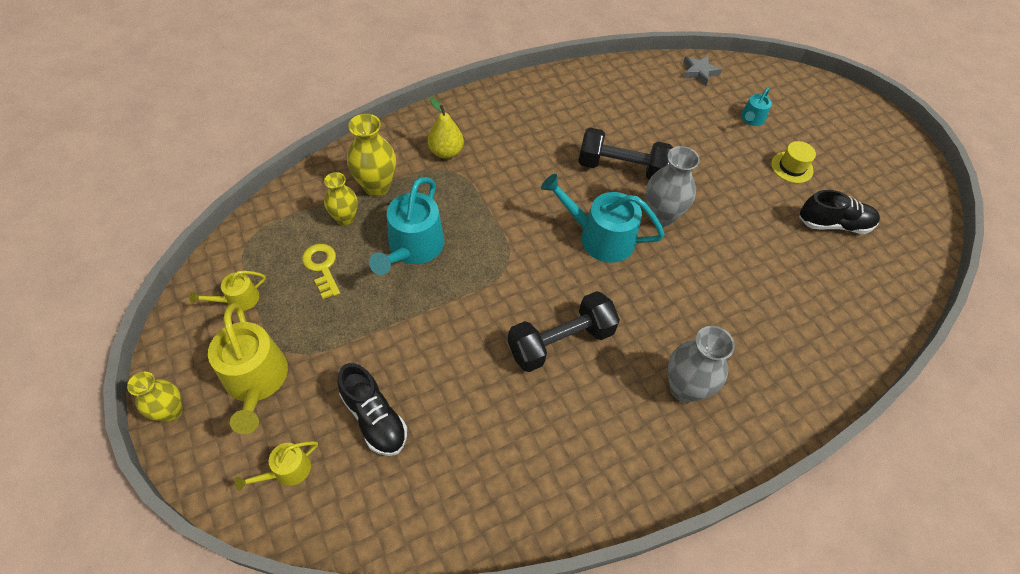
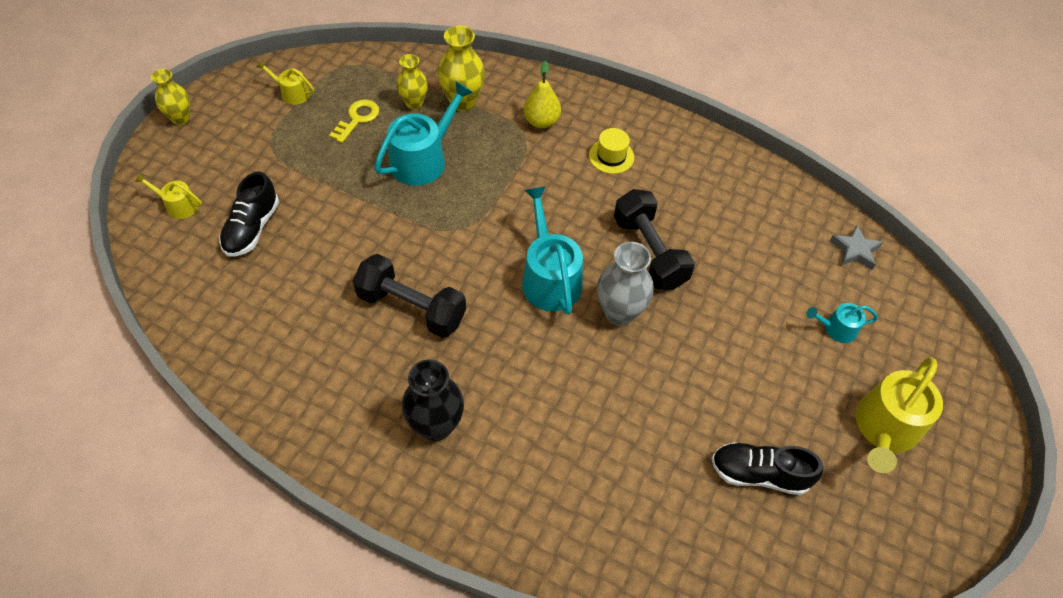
camera: 55 degrees right, 0 degrees up
yellow watering can [208,303,288,434] -> yellow watering can moved to [856,357,943,473]
turquoise watering can [369,177,444,275] -> turquoise watering can turned 150 degrees clockwise [374,81,473,186]
grey vase [667,326,735,402] -> black vase [402,359,464,441]
yellow hat [771,141,816,183] -> yellow hat moved to [589,128,634,174]
black shoe [799,190,880,234] -> black shoe turned 135 degrees clockwise [711,442,823,495]

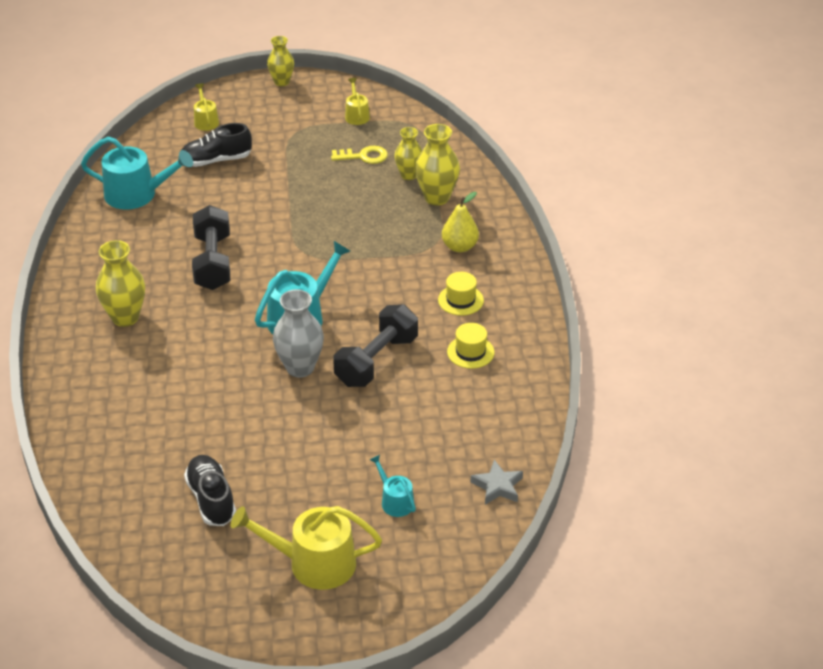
camera: 60 degrees right, 15 degrees down
turquoise watering can [374,81,473,186] -> turquoise watering can moved to [81,137,193,210]
black vase [402,359,464,441] -> yellow vase [96,240,145,327]
none -> yellow hat [447,323,495,369]

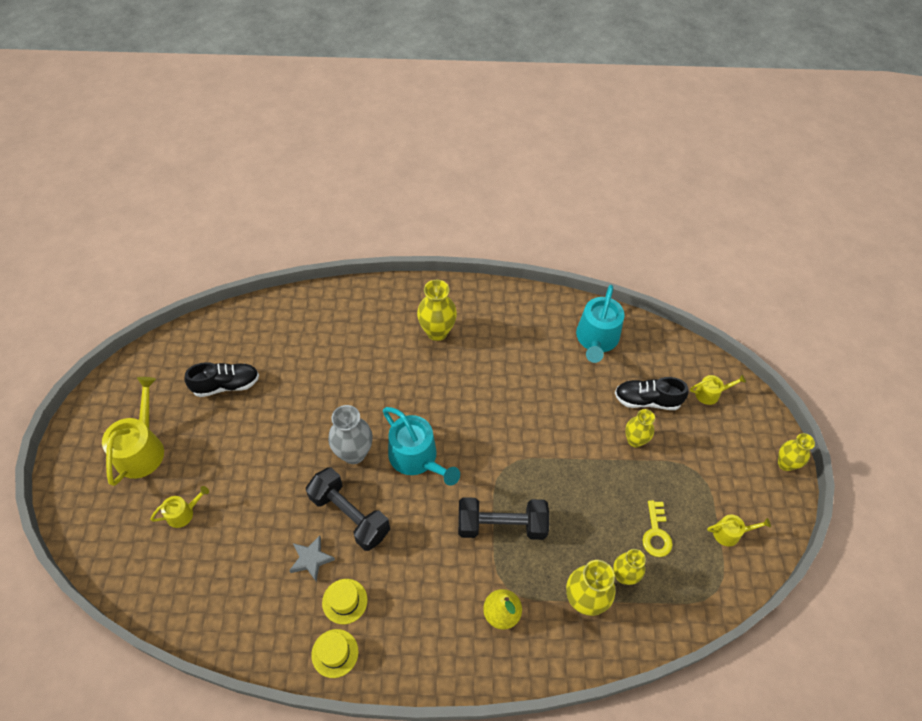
camera: 95 degrees right, 15 degrees up
black shoe [181,123,252,167] -> black shoe turned 75 degrees counterclockwise [615,377,689,410]
black dumbbell [192,205,230,290] -> black dumbbell moved to [458,497,549,540]
turquoise watering can [370,455,416,517] -> yellow watering can [150,486,209,528]
yellow hat [438,272,484,316] -> yellow hat moved to [311,629,358,678]
grey star [471,460,523,505] -> grey star moved to [289,536,335,582]
none -> yellow vase [625,409,655,448]

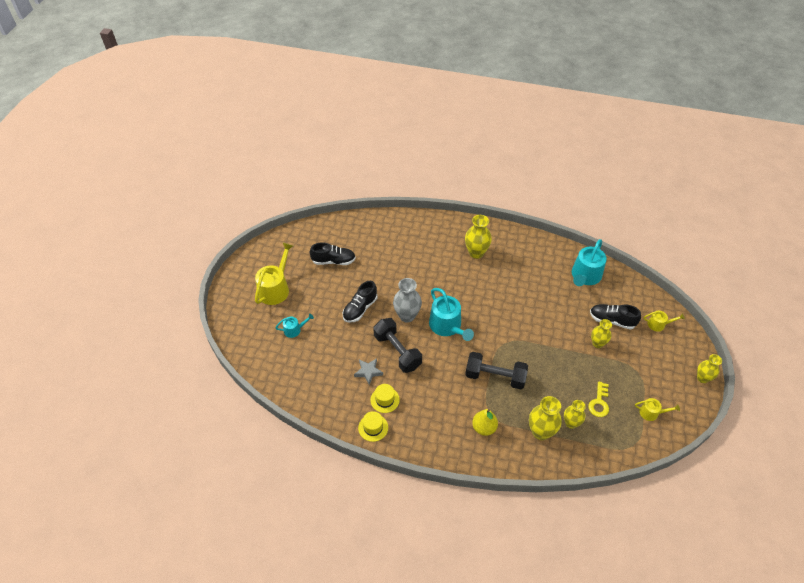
camera: 15 degrees right, 5 degrees down
yellow watering can [150,486,209,528] -> turquoise watering can [275,314,314,338]
none -> black shoe [343,281,377,322]

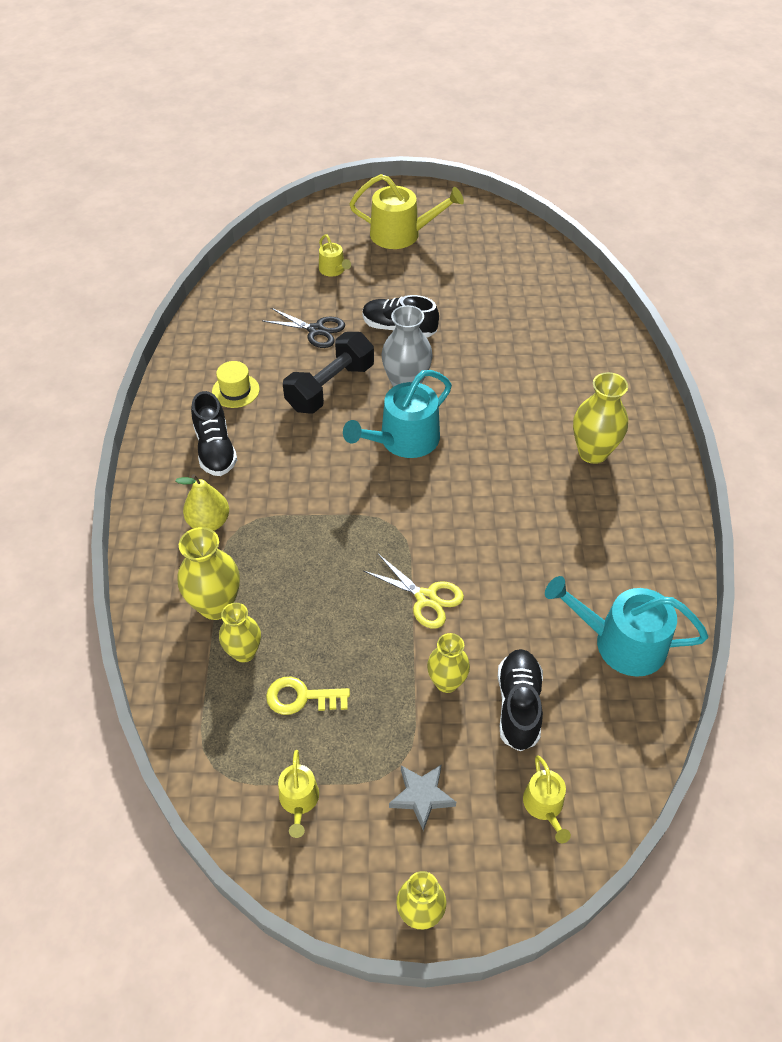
camera: 75 degrees right, 0 degrees up
turquoise watering can [275,314,314,338] -> yellow watering can [319,234,351,277]
black shoe [310,242,356,265] -> black shoe moved to [191,391,237,476]
grey star [354,358,383,385] -> grey star moved to [389,765,456,831]
yellow hat [358,411,388,442] -> none
black dumbbell [465,352,528,389] -> none
none -> black scissors [263,308,345,348]
none -> yellow scissors [364,554,464,629]

